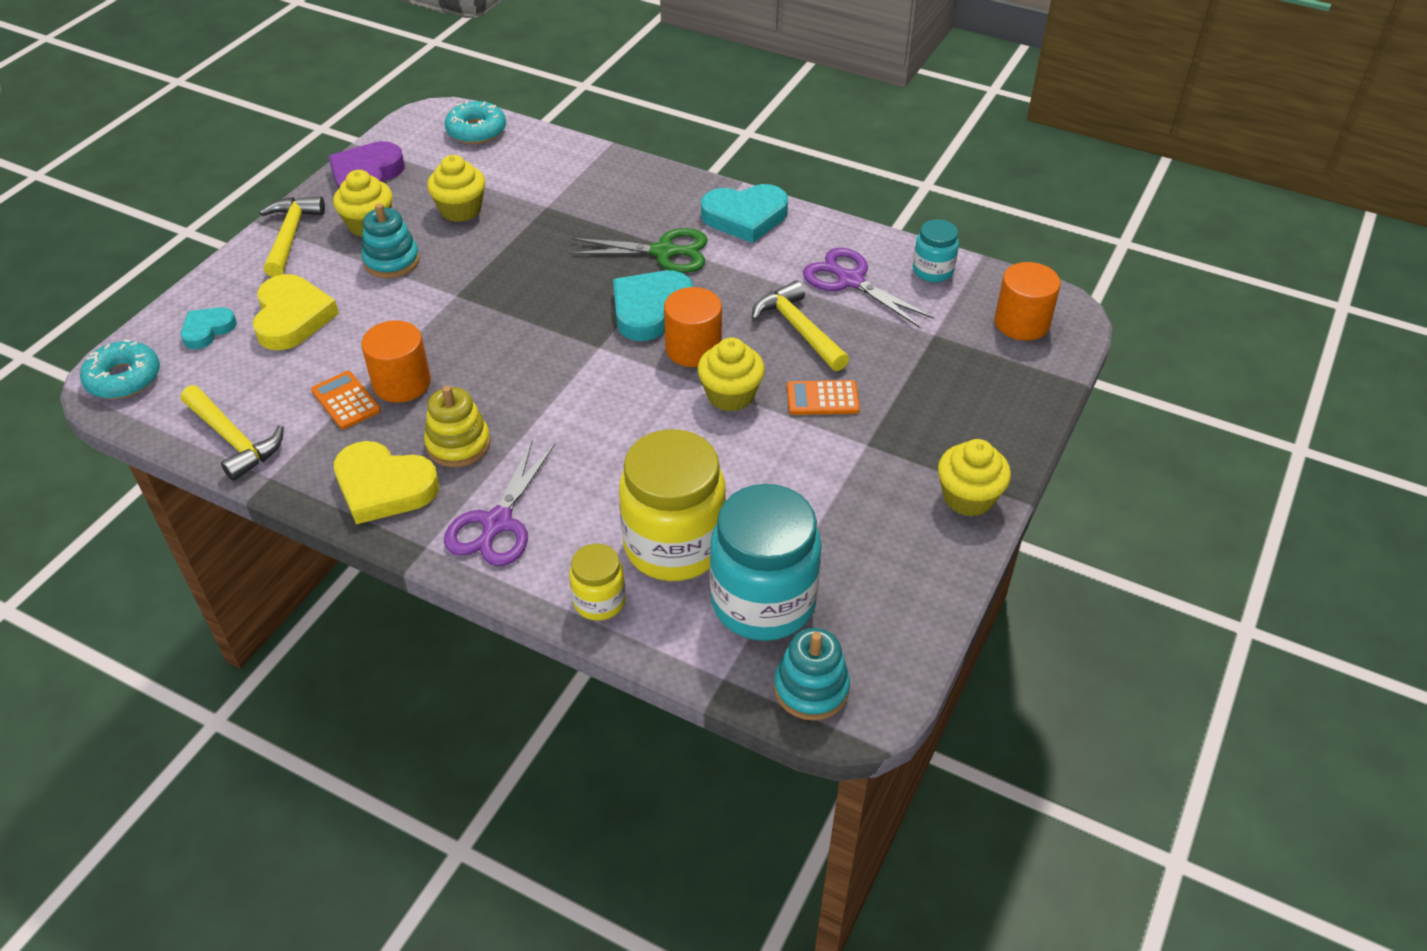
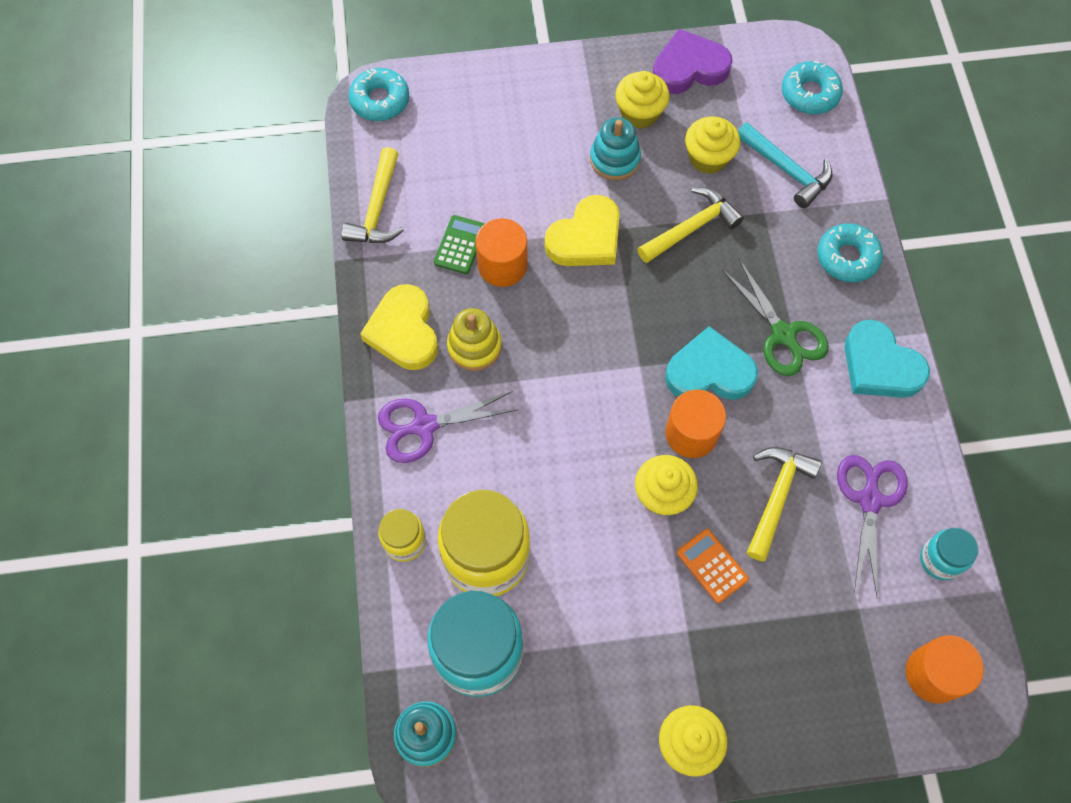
camera: 55 degrees right, 20 degrees up
turquoise heart [181,307,237,349] -> none
yellow heart [253,274,339,350] -> yellow heart moved to [545,195,620,266]
yellow hammer [259,196,325,277] -> yellow hammer moved to [637,187,744,263]
orange calculator [311,371,381,429] -> green calculator [434,215,485,274]
none -> turquoise hammer [738,122,832,208]
none -> turquoise donut [817,223,883,283]

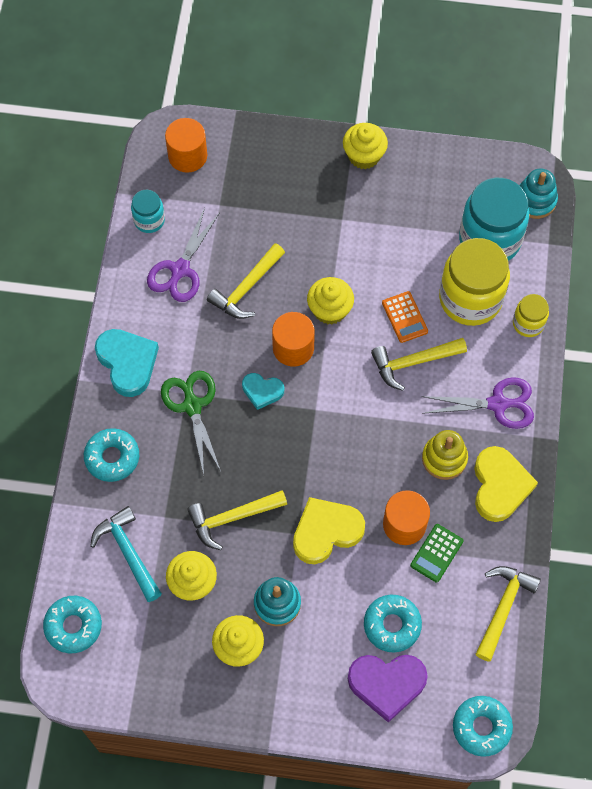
camera: 165 degrees left, 0 degrees up
purple heart [653,29,733,94] -> purple heart moved to [348,655,428,723]
turquoise heart [665,326,758,400] -> turquoise heart [242,373,284,410], size x0.59
orange calculator [677,529,749,603] -> orange calculator moved to [382,291,428,343]
none -> turquoise donut [364,595,422,653]
none -> yellow hammer [371,338,467,391]

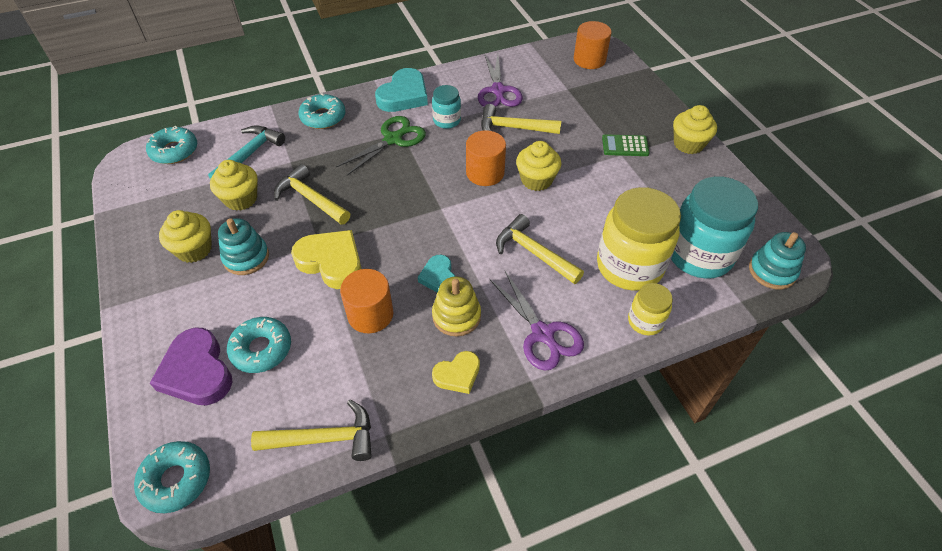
camera: 60 degrees right, 15 degrees down
turquoise jar [131,190,165,233] -> turquoise jar moved to [432,85,461,129]
purple scissors [147,208,219,302] -> purple scissors turned 90 degrees counterclockwise [478,55,523,107]
turquoise heart [242,373,284,410] -> turquoise heart moved to [418,255,456,293]
orange calculator [382,291,428,343] -> none
green calculator [410,524,464,583] -> green calculator moved to [602,134,649,156]
yellow heart [474,446,538,522] -> yellow heart [432,351,480,394], size x0.59

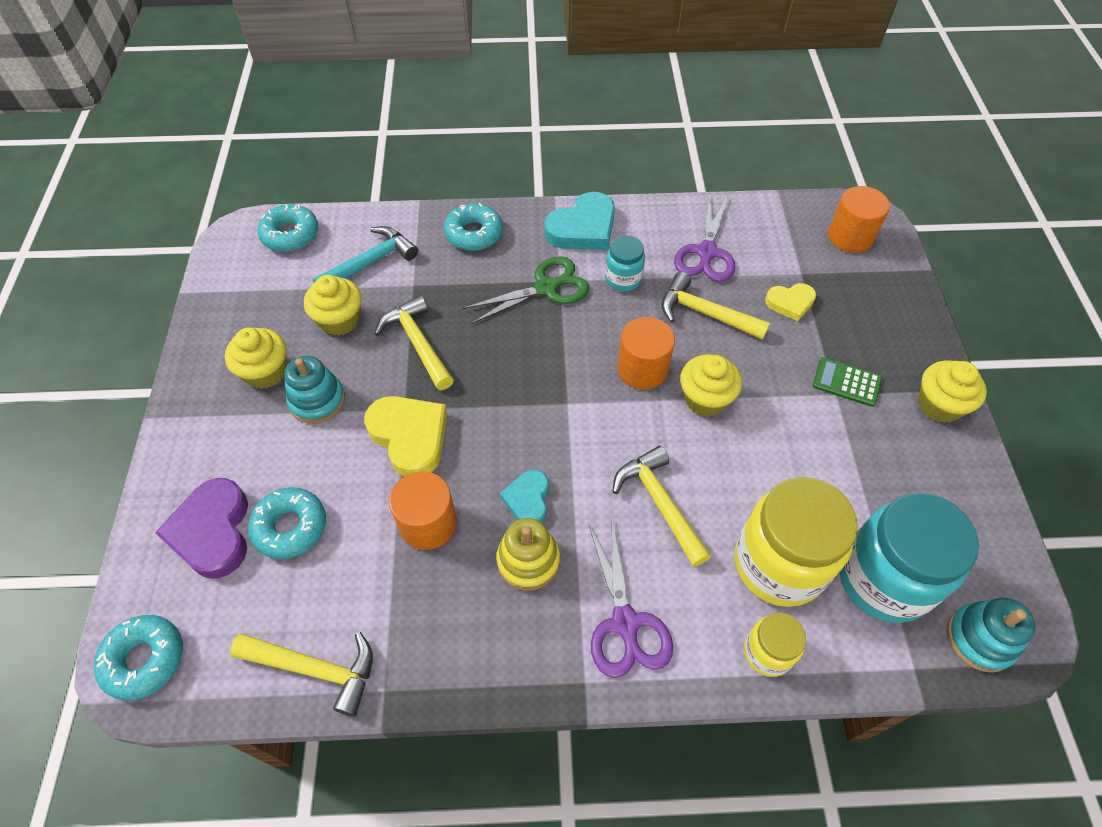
camera: 20 degrees right, 5 degrees up
yellow heart [432,351,480,394] -> yellow heart moved to [765,283,816,321]

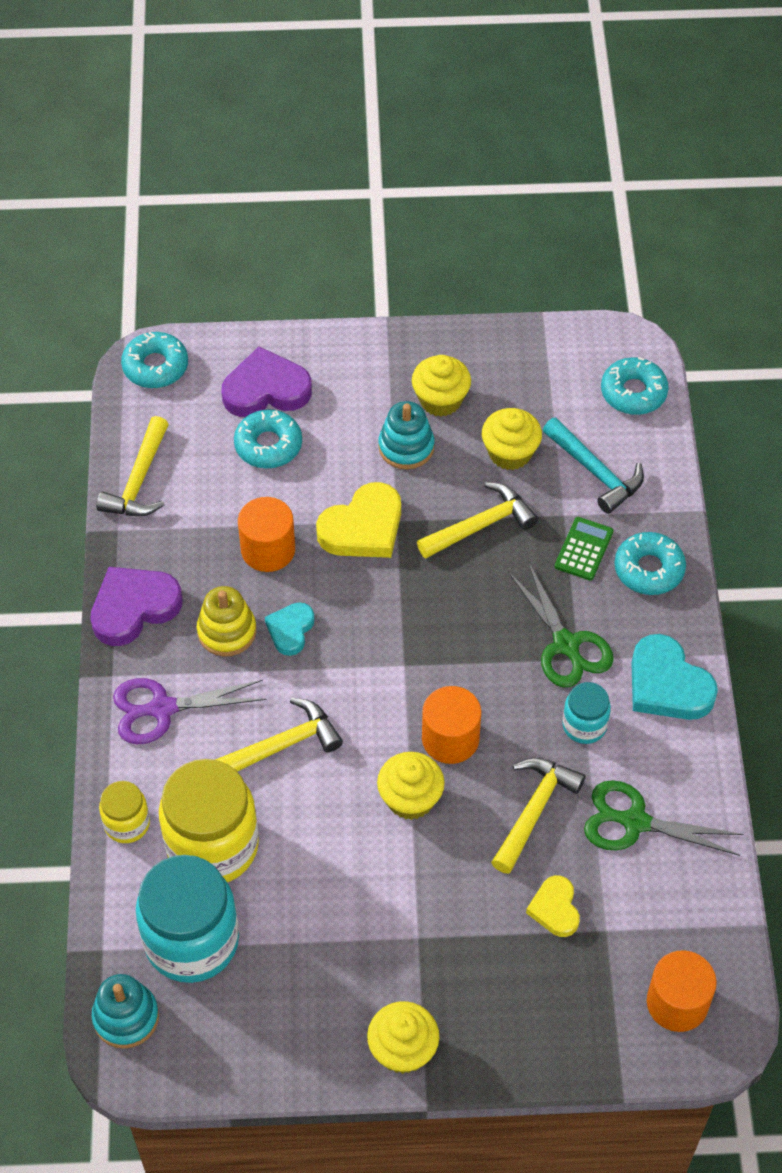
camera: 90 degrees right, 0 degrees up
turquoise heart [500,470,549,523] -> turquoise heart turned 75 degrees counterclockwise [265,602,315,656]
purple scissors [674,194,735,282] -> green scissors [584,780,744,856]
green calculator [813,357,882,407] -> green calculator moved to [555,517,613,581]
none -> purple heart [90,567,182,646]

